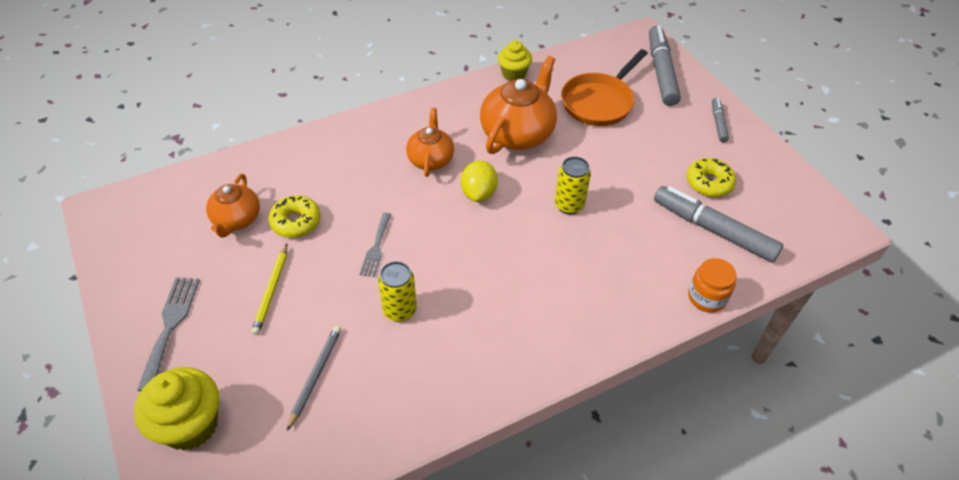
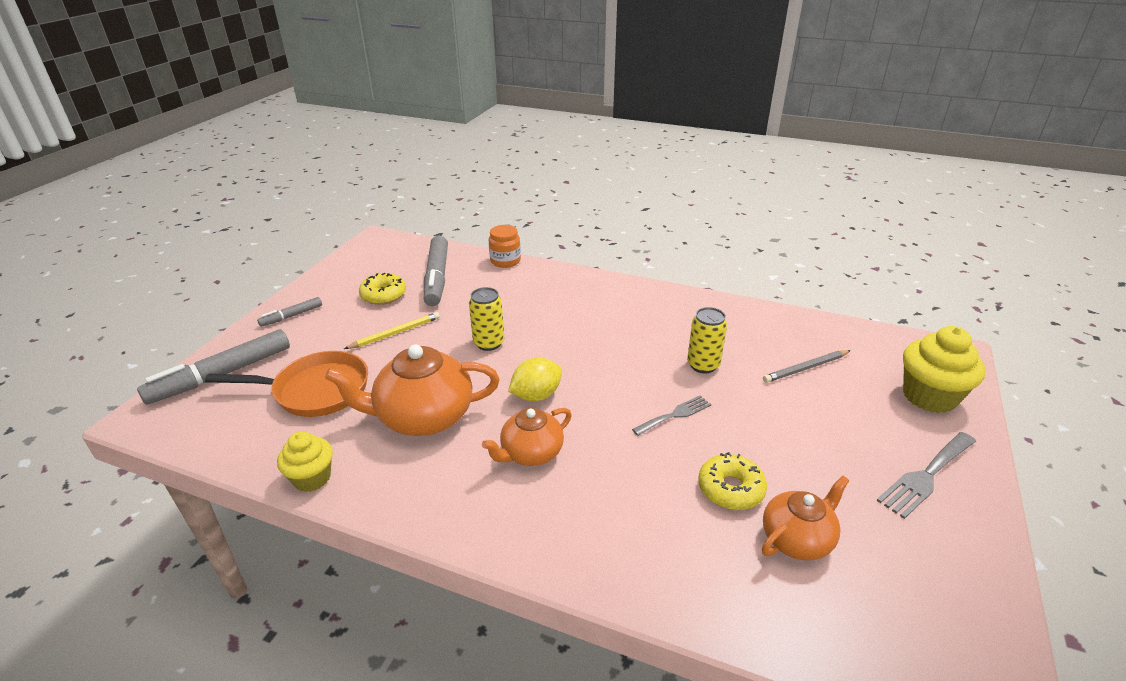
camera: 130 degrees left, 15 degrees down
yellow pencil [251,244,287,335] -> yellow pencil moved to [344,312,440,349]

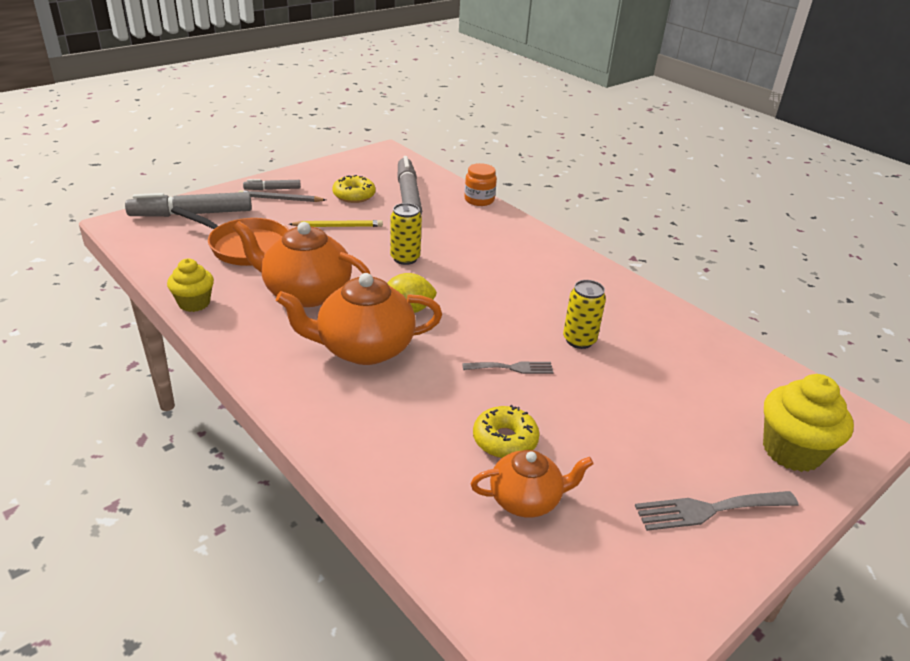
camera: 25 degrees right, 0 degrees up
grey marker [424,235,448,306] -> grey marker turned 150 degrees clockwise [398,156,422,214]
orange teapot [482,408,572,466] -> orange teapot [276,273,442,365], size x1.64
grey pencil [763,350,851,383] -> grey pencil moved to [239,190,326,202]

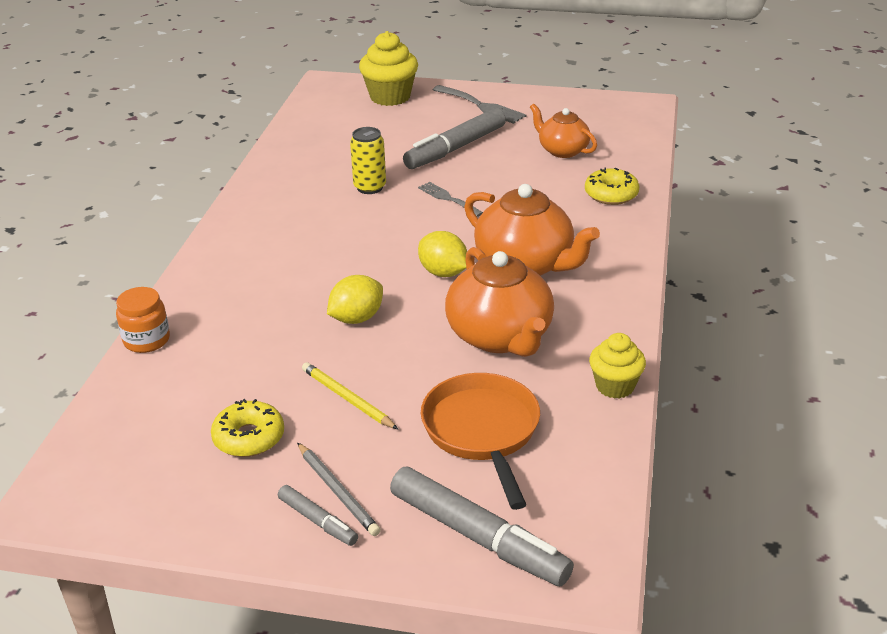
camera: 125 degrees left, 0 degrees up
yellow can [390,203,422,265] -> yellow lemon [327,275,383,324]
grey marker [398,156,422,214] -> grey marker moved to [403,108,506,169]
yellow donut [473,405,540,458] -> yellow donut moved to [585,168,640,205]

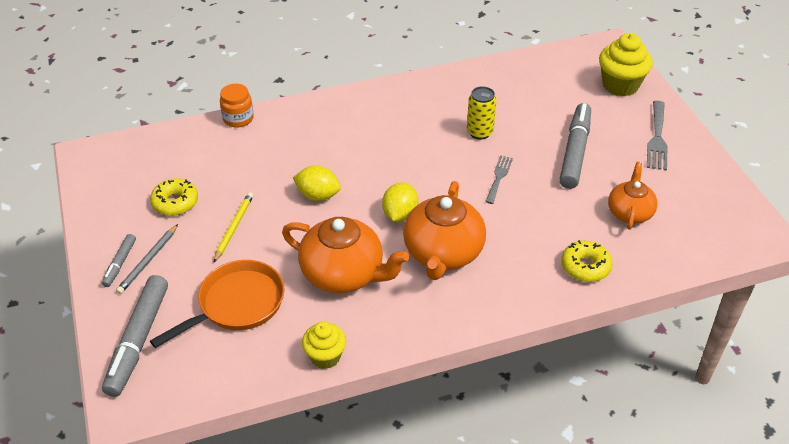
camera: 60 degrees right, 10 degrees up
grey marker [403,108,506,169] -> grey marker turned 90 degrees clockwise [559,103,591,189]
orange teapot [445,247,554,357] -> orange teapot turned 105 degrees counterclockwise [282,217,409,293]

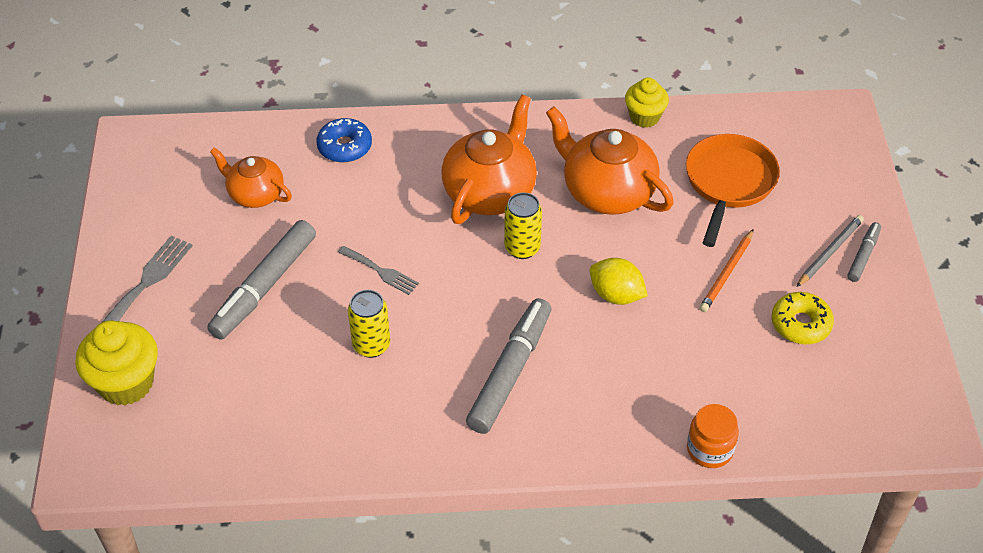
camera: 165 degrees left, 5 degrees up
grey marker [102,275,168,397] -> grey marker moved to [466,298,551,434]
orange pan [150,260,285,348] -> orange pan turned 135 degrees clockwise [686,134,780,247]
yellow pencil [214,192,253,262] -> orange pencil [700,229,754,312]
yellow lemon [382,182,418,222] -> yellow can [504,192,542,259]
grey fork [485,155,513,204] -> grey fork turned 90 degrees counterclockwise [338,246,419,295]
yellow donut [561,240,612,282] -> blue donut [316,118,372,163]
orange teapot [608,162,658,230] -> orange teapot turned 90 degrees clockwise [210,147,292,208]

